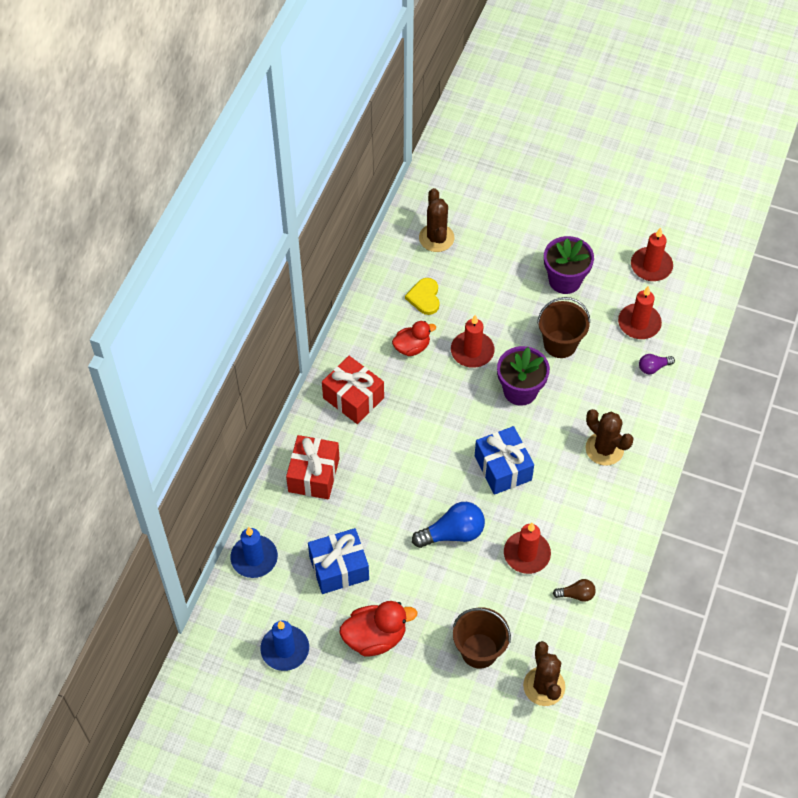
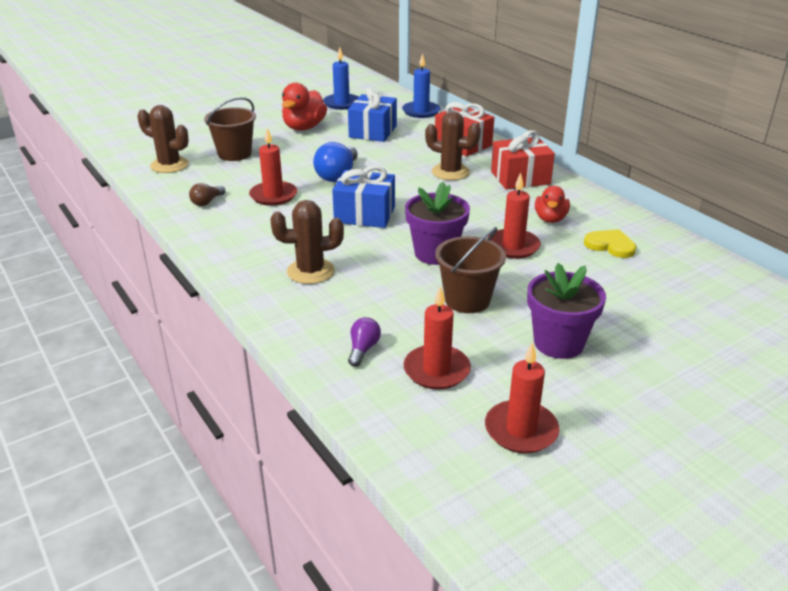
camera: 125 degrees right, 25 degrees down
brown cactus [419,188,454,252] -> brown cactus moved to [425,111,481,180]

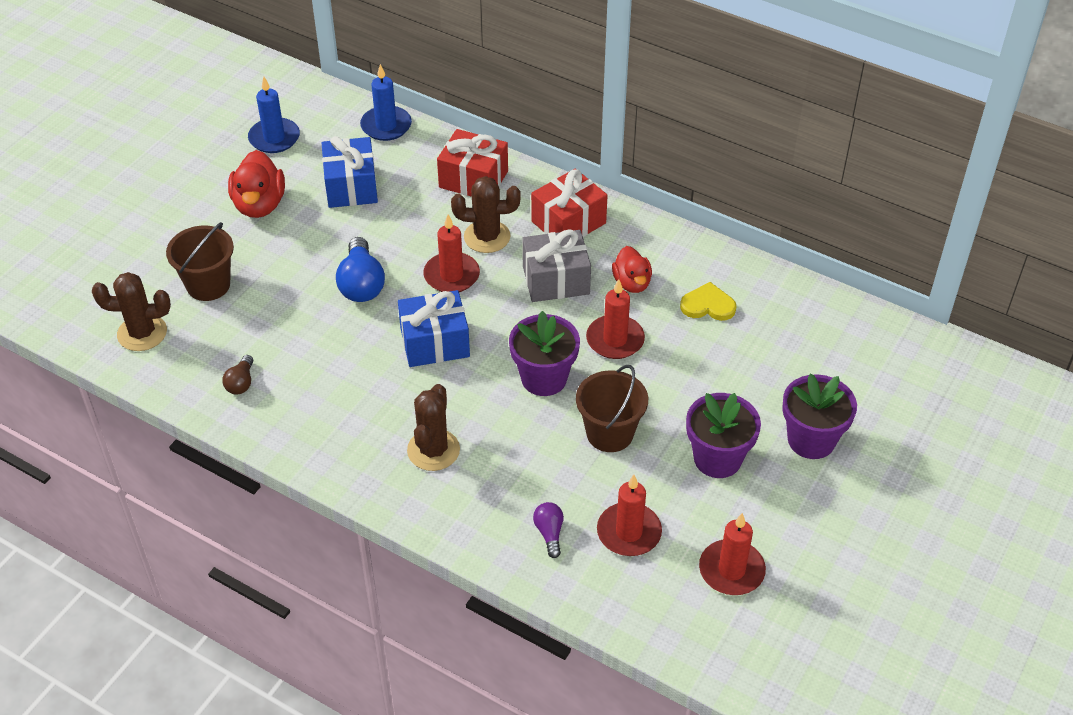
camera: 25 degrees left, 15 degrees up
red candle [249,128,297,206] -> red candle moved to [424,214,480,292]
brown cactus [270,200,344,284] -> brown cactus turned 45 degrees counterclockwise [407,384,460,471]
none -> grey gift [522,229,591,302]
none -> purple flower pot [782,373,857,459]

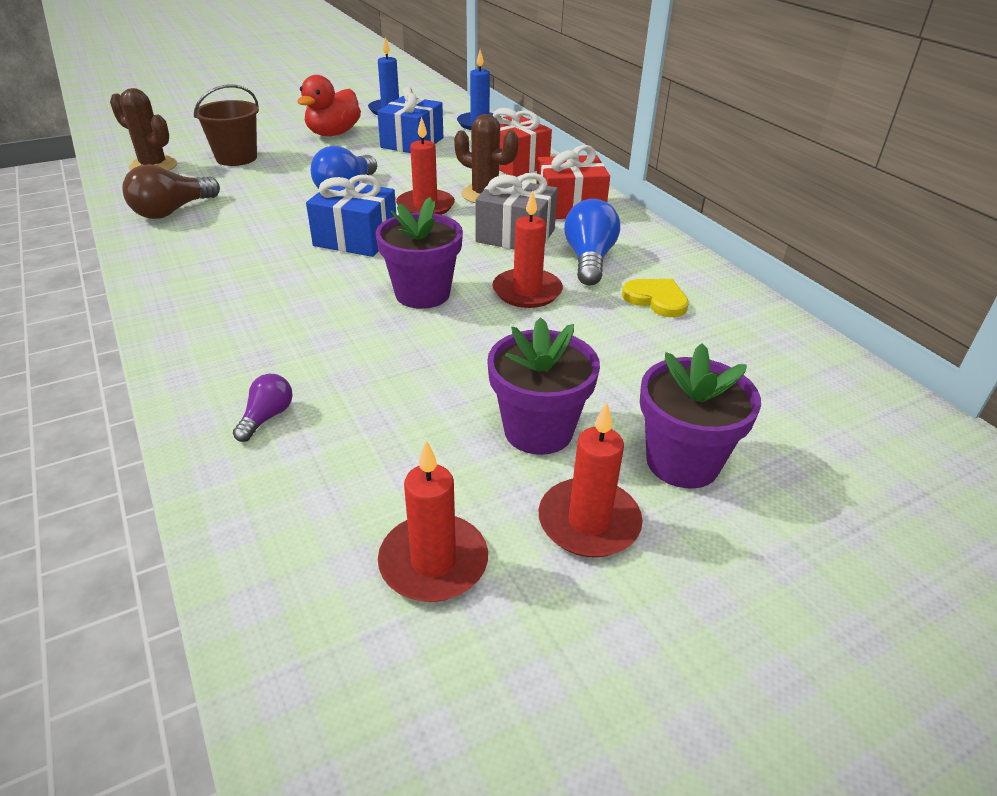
camera: 30 degrees right, 10 degrees down
brown light bulb [223,355,253,394] -> brown light bulb [122,164,220,219], size x1.82
brown cactus [407,384,460,471] -> none
brown bucket [576,365,648,452] -> none
red candle [597,475,662,556] -> red candle moved to [539,402,642,558]
red duck [612,246,652,293] -> blue light bulb [564,199,620,286]

